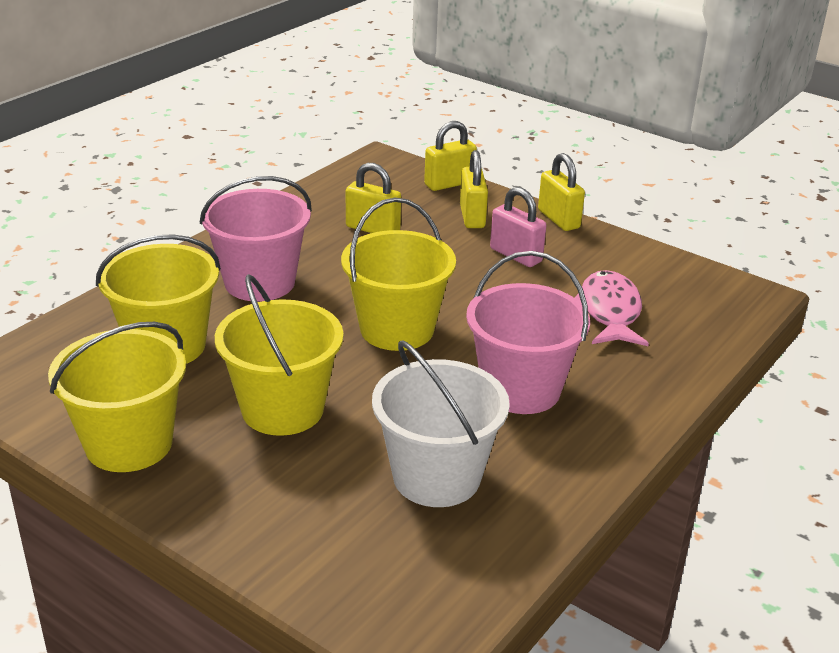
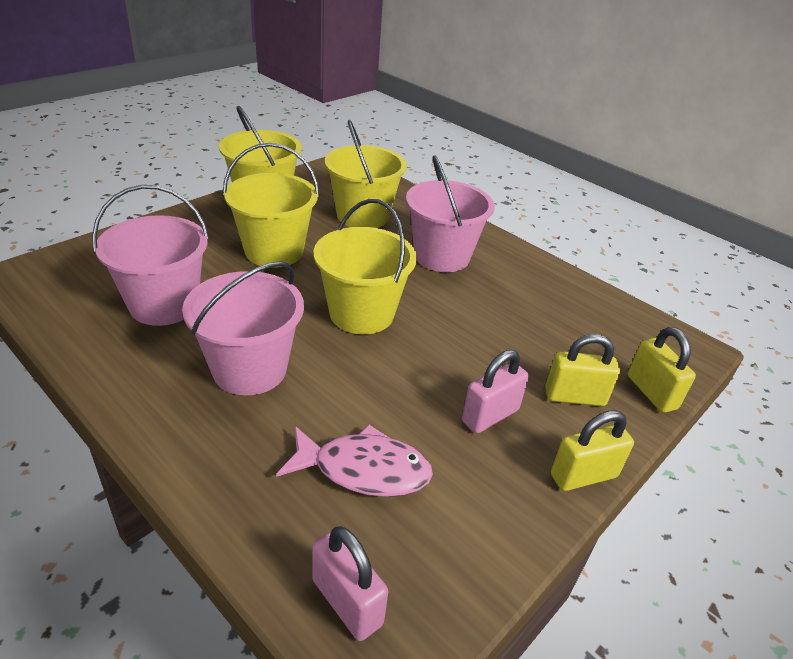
camera: 95 degrees right, 5 degrees up
yellow padlock [346,163,401,233] -> none
white bucket [372,340,510,507] -> pink bucket [92,185,209,326]
none -> pink padlock [312,526,388,641]

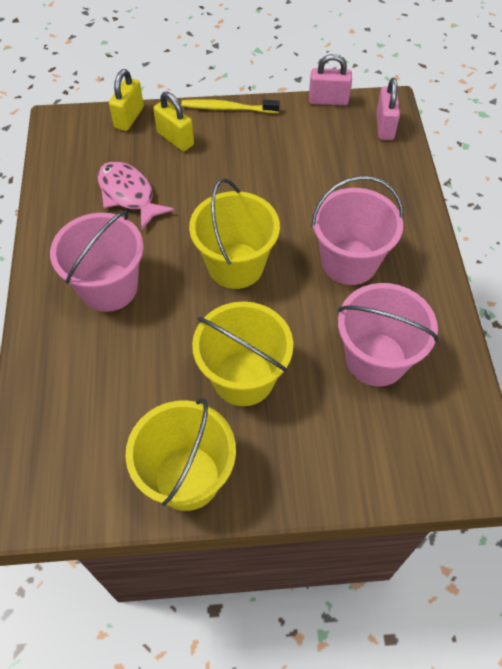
camera: 135 degrees left, 20 degrees up
pink fish [276,424,433,497] -> pink fish moved to [97,161,175,230]
yellow bucket [325,120,407,228] -> none
pink padlock [462,350,529,434] -> pink padlock moved to [309,54,352,105]
yellow padlock [551,410,634,491] -> yellow toothbrush [181,99,280,113]

